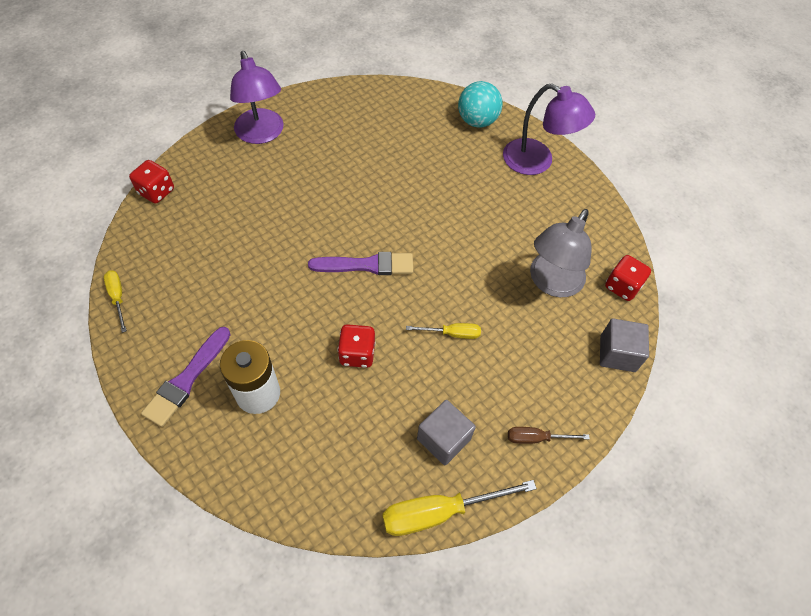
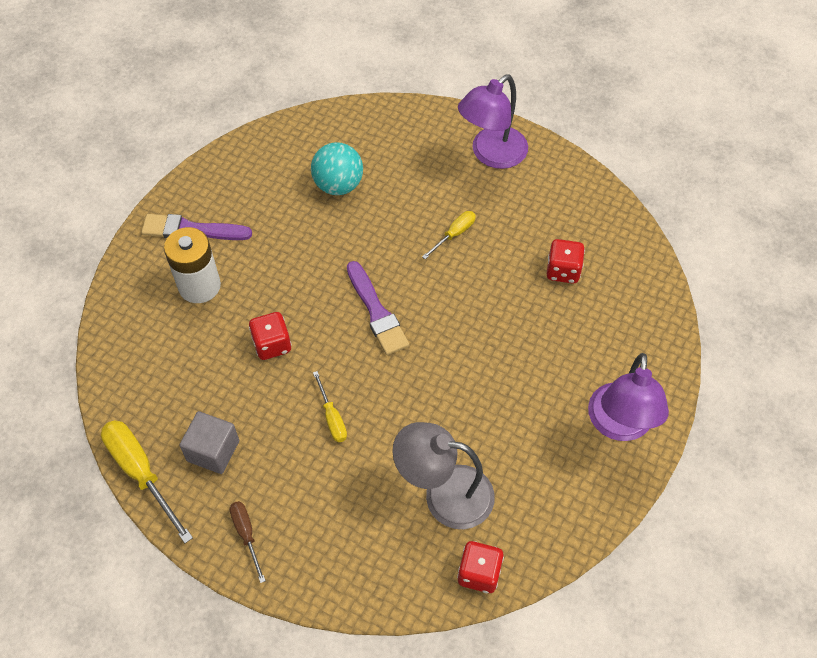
camera: 70 degrees right, 0 degrees up
yellow screwdriver [104,270,127,333] -> yellow screwdriver moved to [422,211,476,259]
red dice [129,160,174,204] -> red dice moved to [547,239,585,284]
turquoise ball [458,81,503,128] -> turquoise ball moved to [311,142,363,195]
grey cube [600,318,649,372] -> none

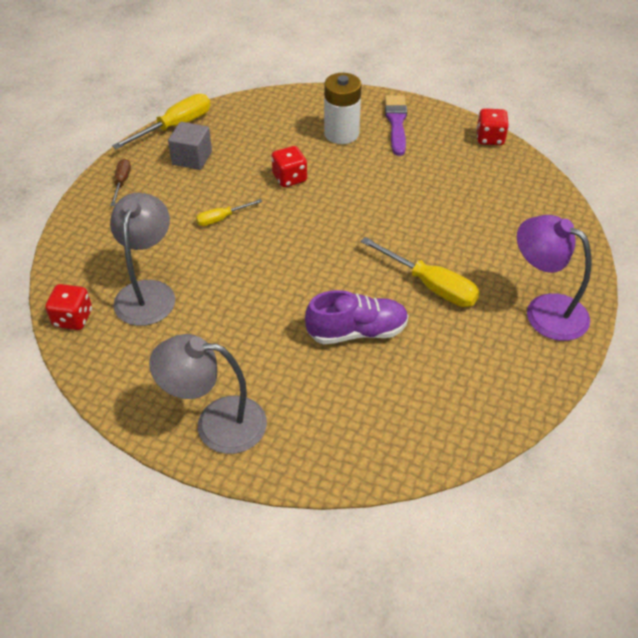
camera: 85 degrees right, 10 degrees down
brown screwdriver [230,501,266,583] -> brown screwdriver turned 60 degrees counterclockwise [110,159,131,206]
turquoise ball [311,142,363,195] -> none
purple brush [347,261,409,355] -> none
yellow screwdriver [422,211,476,259] -> yellow screwdriver [360,237,480,307], size x1.81
red dice [547,239,585,284] -> red dice moved to [476,108,509,145]
purple lamp [588,353,669,441] -> grey lamp [149,334,267,454]
none -> purple shoe [305,290,409,344]

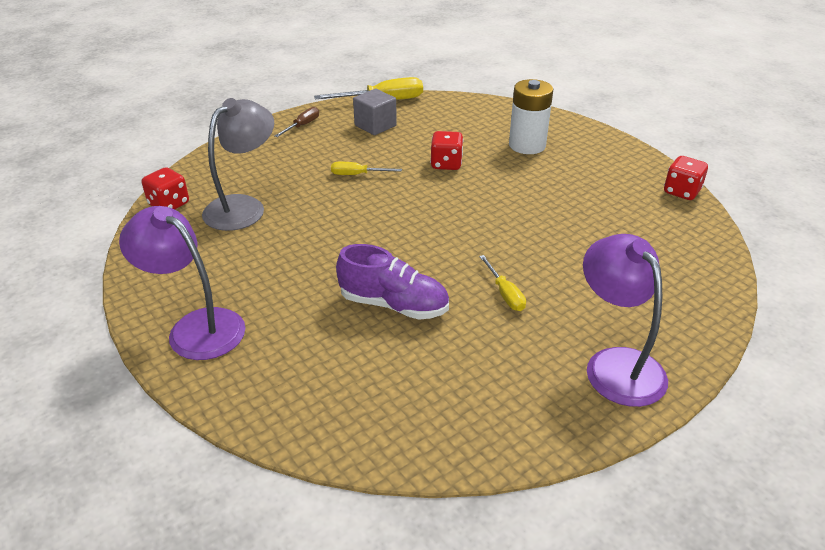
camera: 30 degrees right, 10 degrees down
grey lamp [149,334,267,454] -> purple lamp [119,206,245,360]
yellow screwdriver [360,237,480,307] -> yellow screwdriver [479,255,526,311], size x0.55
purple brush [385,95,407,156] -> none

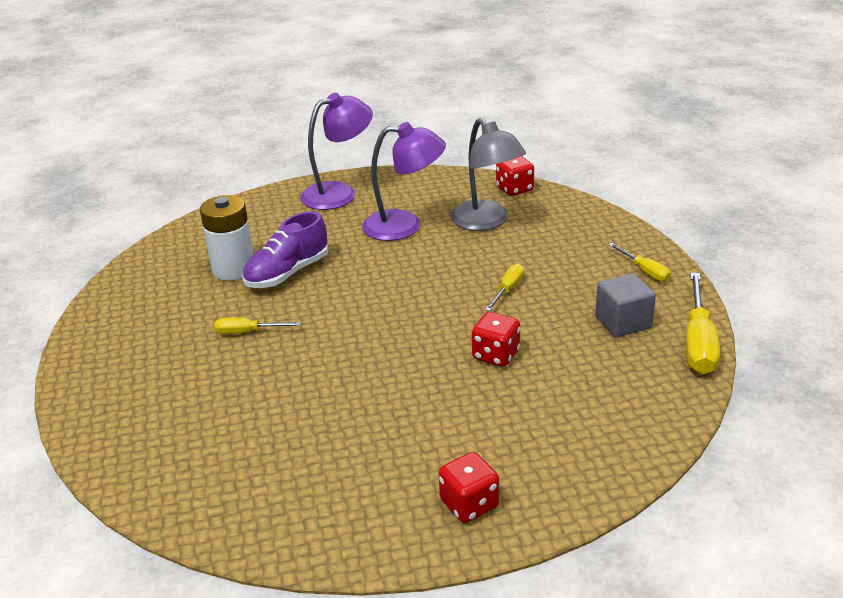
camera: 115 degrees right, 5 degrees down
brown screwdriver [275,107,319,137] -> yellow screwdriver [608,243,671,282]
white battery [509,79,553,154] -> white battery moved to [200,195,254,280]
purple lamp [583,234,668,407] -> purple lamp moved to [362,122,446,241]
red dice [664,156,708,200] -> red dice moved to [439,452,499,523]

